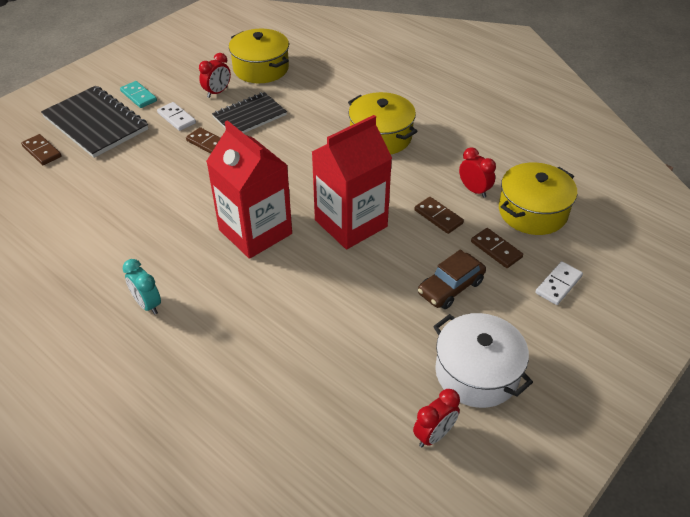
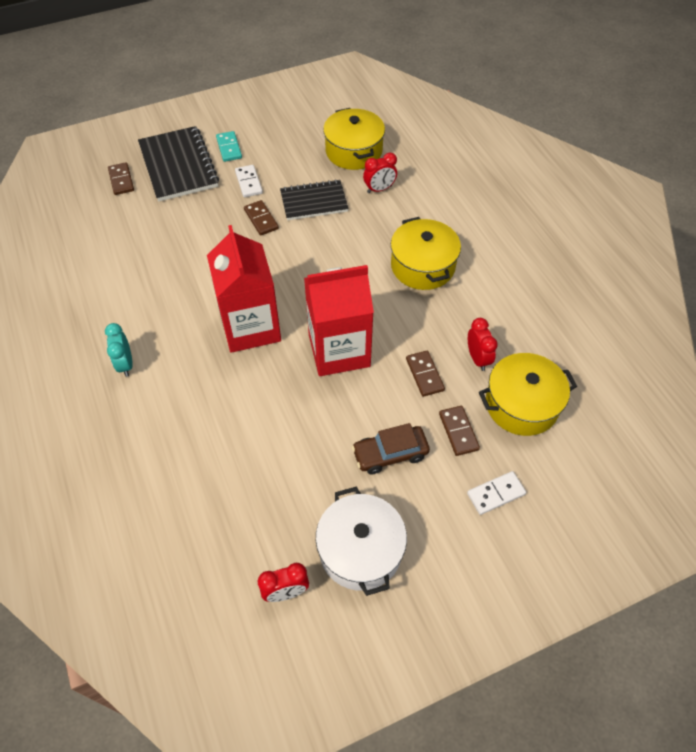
camera: 25 degrees right, 10 degrees up
red clock [199,53,231,98] -> red clock moved to [363,153,397,193]

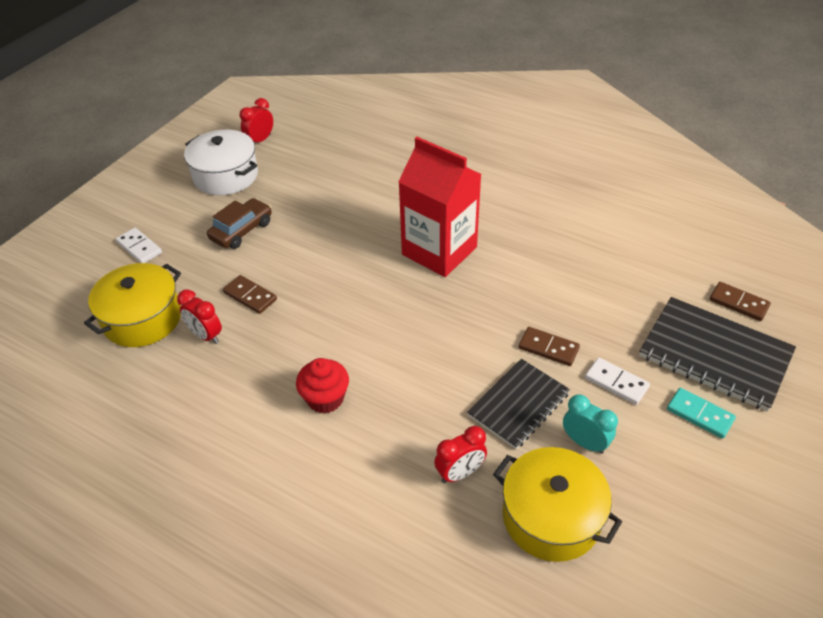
camera: 145 degrees right, 10 degrees down
turquoise clock [105,323,133,377] -> turquoise clock moved to [563,394,618,454]
red carton [304,265,374,376] -> none
red clock [363,153,397,193] -> red clock turned 150 degrees counterclockwise [434,426,487,483]
yellow pot [391,217,461,290] -> red cupcake [296,358,349,414]
brown domino [439,406,480,456] -> none
white domino [467,471,526,515] -> white domino turned 75 degrees counterclockwise [116,228,162,263]

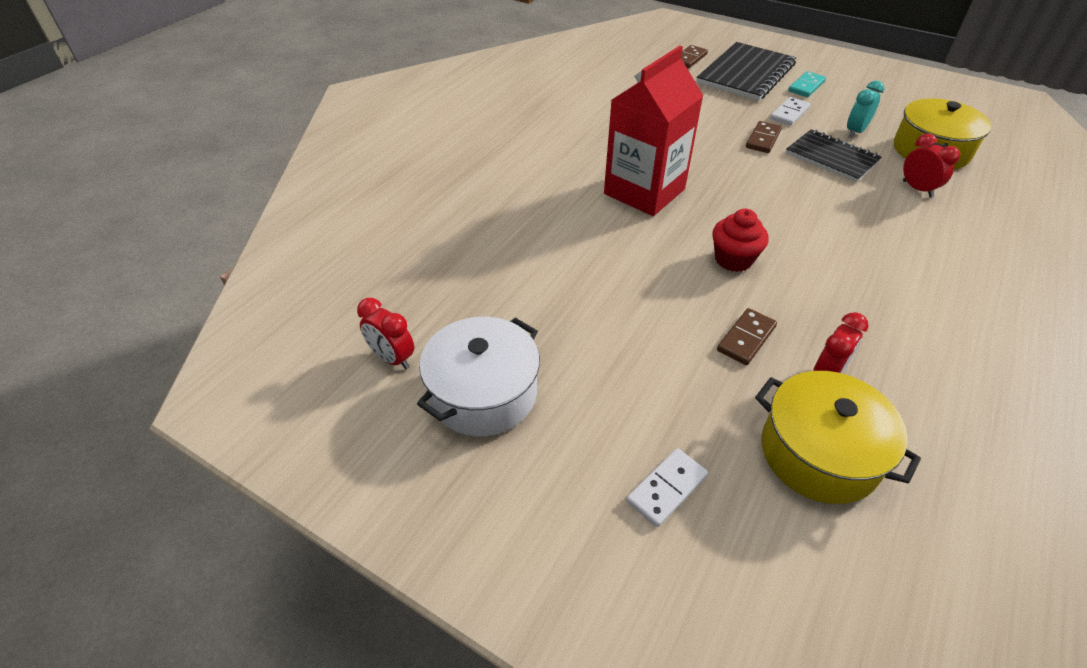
camera: 90 degrees left, 0 degrees up
brown car [207,198,272,249] -> none
red cupcake [296,358,349,414] -> red cupcake moved to [712,209,769,272]

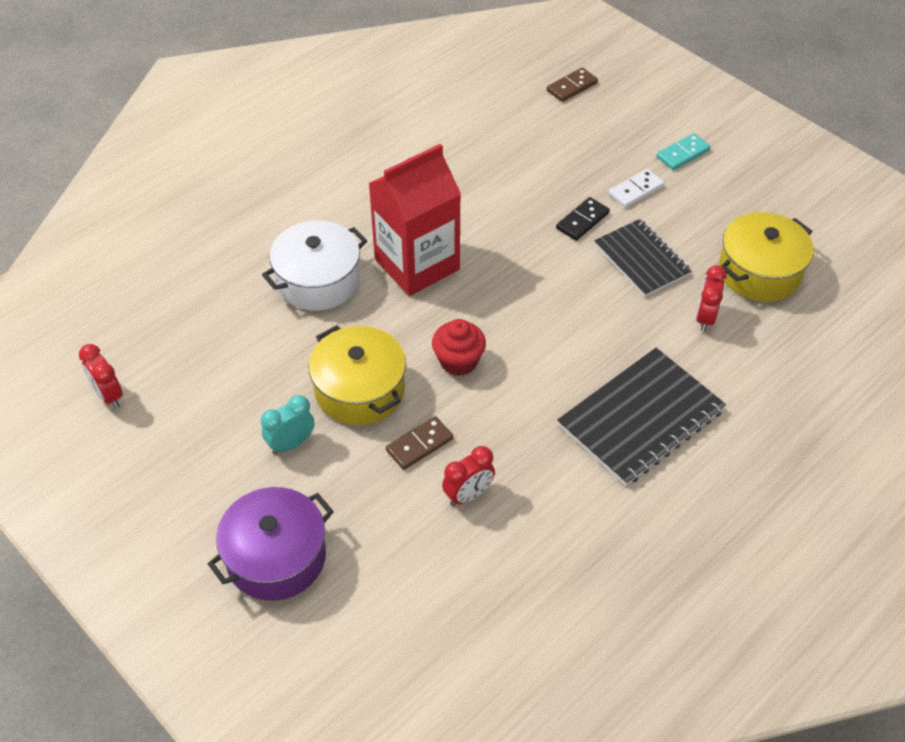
camera: 15 degrees right, 5 degrees up
white pot [417,317,540,436] -> white pot moved to [262,220,367,311]
white domino [626,448,708,527] -> purple pot [208,487,334,601]
black notebook [697,42,796,101] -> black notebook moved to [557,348,726,486]
brown domino [746,121,782,153] -> black domino [556,197,610,241]
yellow pot [755,371,921,504] -> yellow pot moved to [308,325,406,425]
turquoise clock [847,81,884,138] -> turquoise clock moved to [261,395,315,454]
red clock [903,134,960,198] -> red clock turned 150 degrees counterclockwise [696,265,727,332]

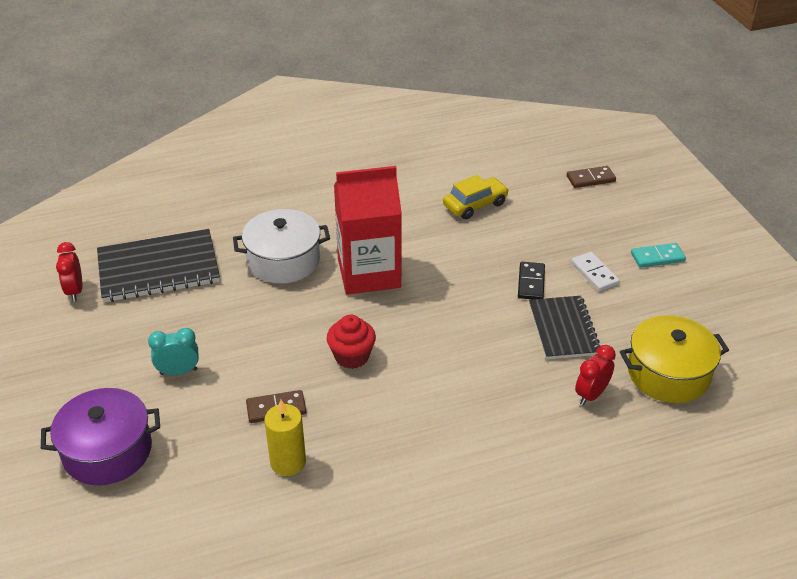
camera: 25 degrees right, 10 degrees down
yellow pot [308,325,406,425] -> none
red clock [442,446,495,506] -> yellow candle [264,400,306,476]
black domino [556,197,610,241] -> black domino turned 60 degrees counterclockwise [518,262,545,299]
black notebook [557,348,726,486] -> black notebook moved to [97,229,220,302]
white domino [608,169,664,208] -> white domino turned 75 degrees clockwise [571,252,620,291]
none -> yellow car [443,175,509,219]

